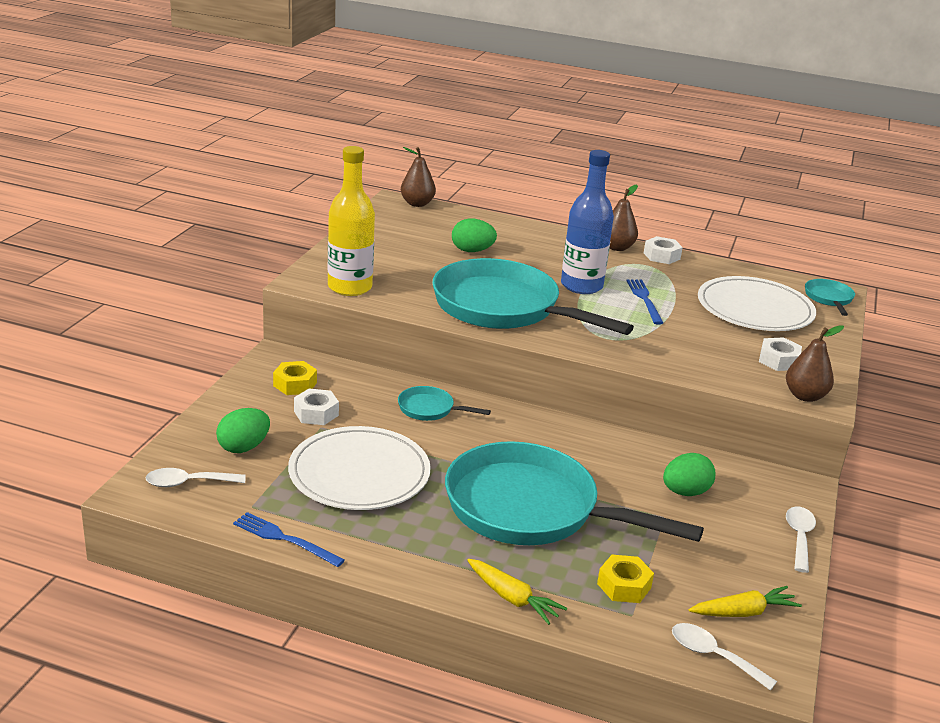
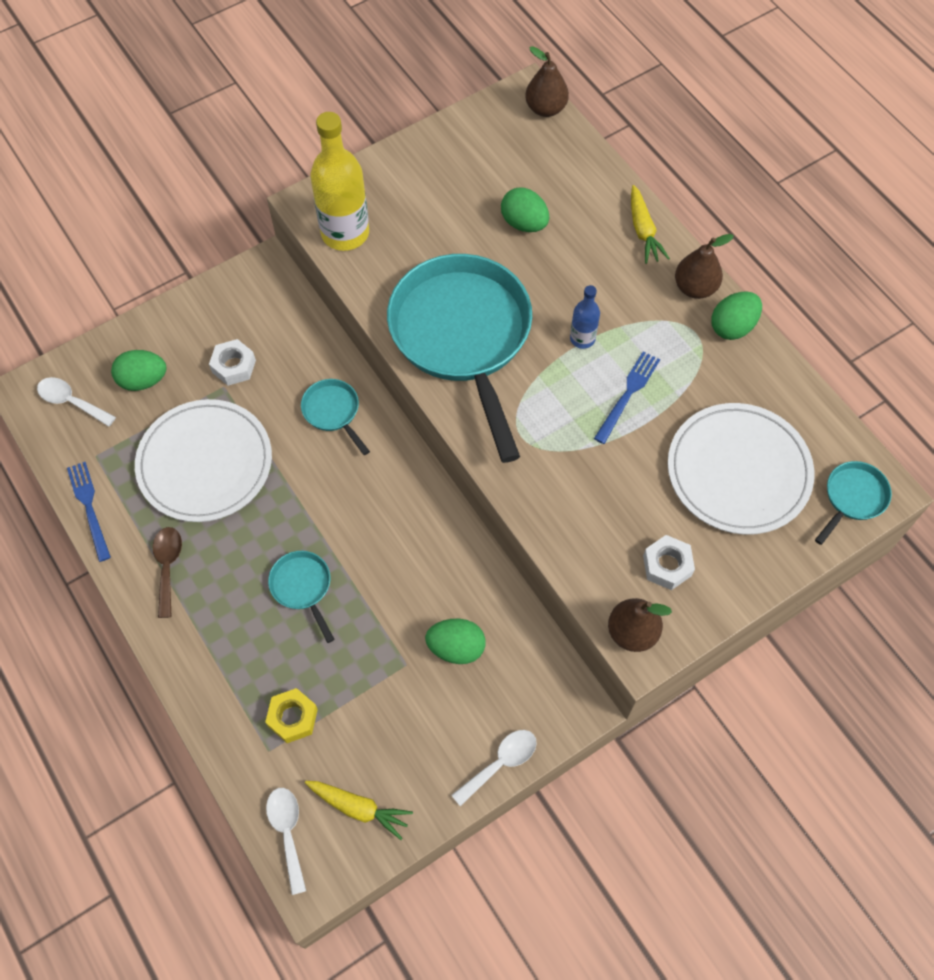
camera: 40 degrees right, 35 degrees up
yellow nut [273,361,317,395] -> none
turquoise pan [445,441,704,545] -> turquoise pan [268,551,335,643], size x0.41
yellow carrot [467,559,567,625] -> yellow carrot moved to [631,185,670,264]
blue bottle [561,150,614,294] -> blue bottle [570,285,600,349], size x0.51
white nut [644,236,683,264] -> green egg [711,291,762,340]
none -> brown spoon [152,527,182,618]

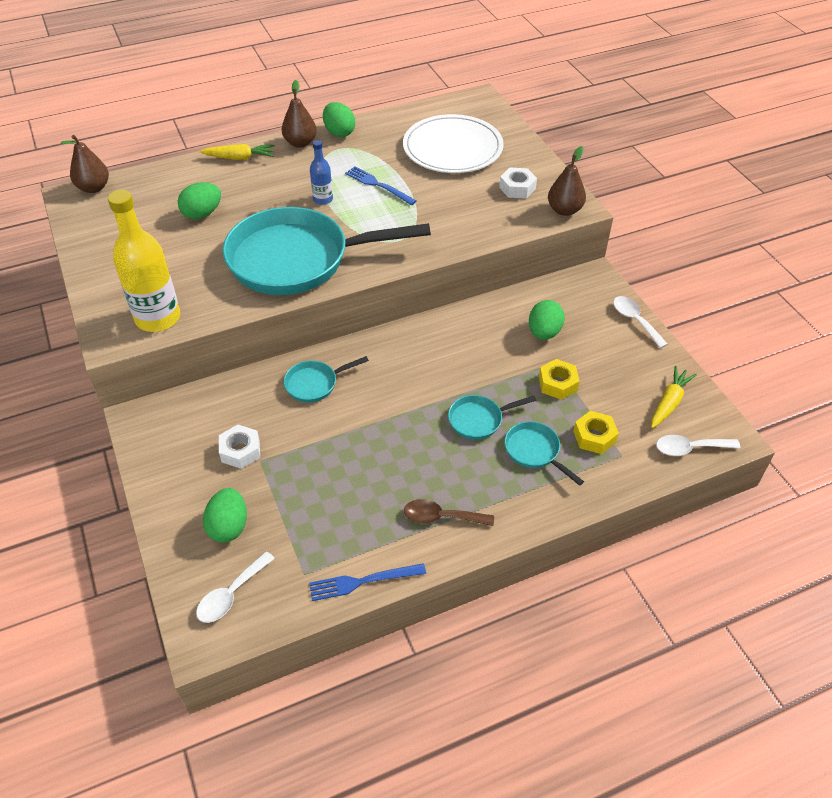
camera: 80 degrees left, 15 degrees down
white plate [135,399,272,522] -> none
turquoise pan [815,461,892,545] -> turquoise pan moved to [505,421,584,486]
none -> yellow nut [539,359,580,400]

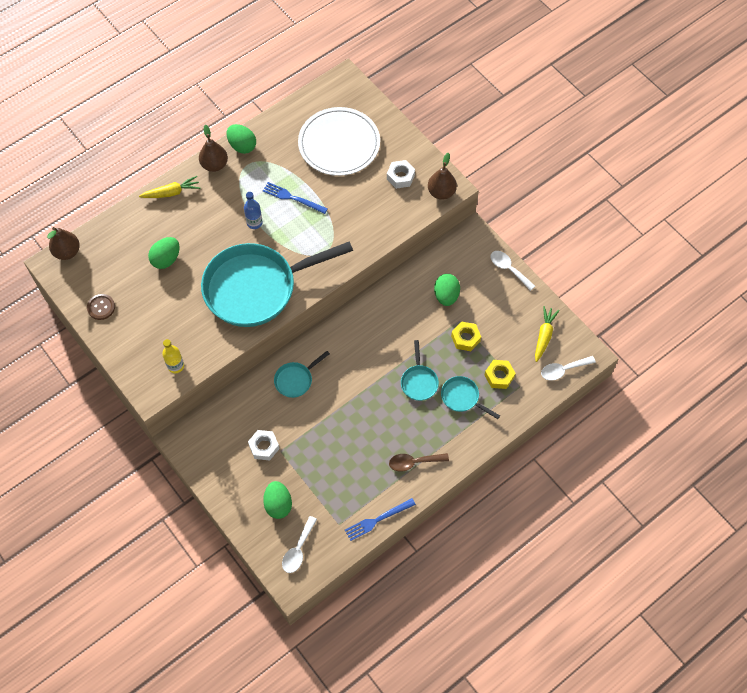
camera: 15 degrees left, 15 degrees up
yellow bottle [108,190,180,332] -> yellow bottle [162,339,184,373], size x0.51
turquoise pan [448,395,537,440] -> turquoise pan turned 60 degrees counterclockwise [401,340,439,401]
none -> brown button [87,294,115,320]

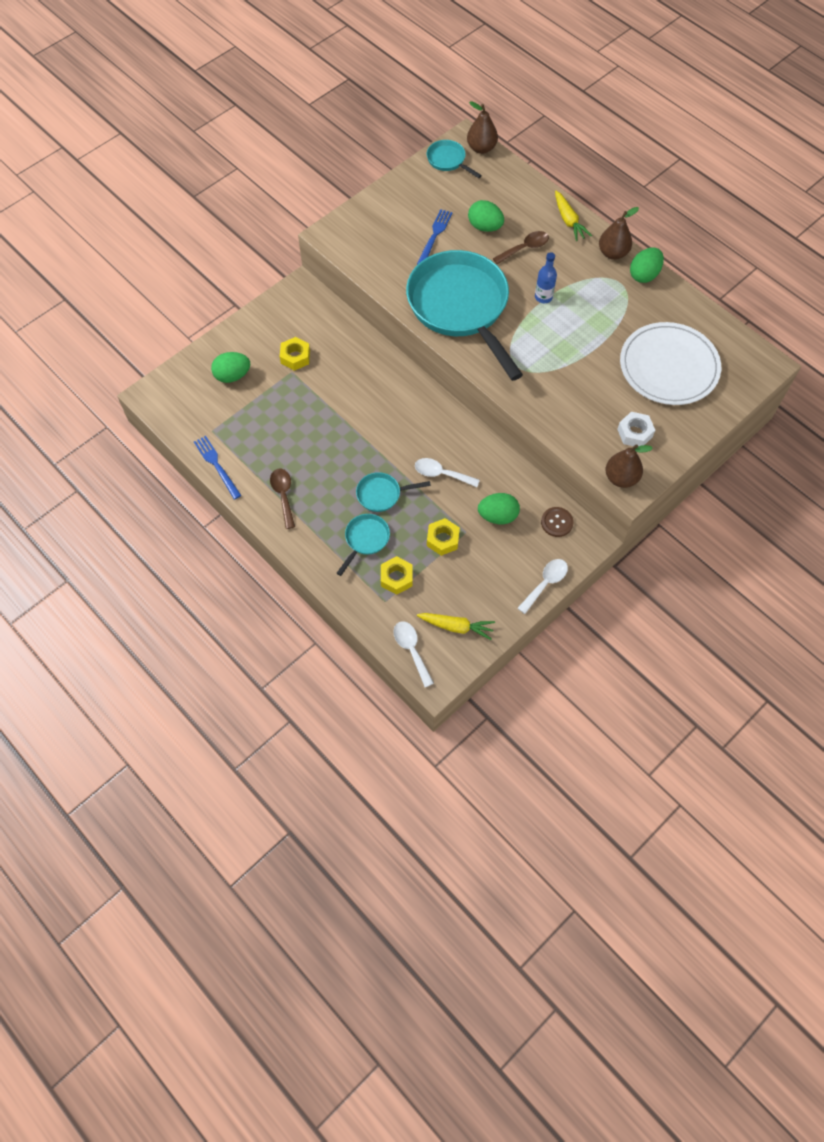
camera: 85 degrees right, 0 degrees up
brown button [87,294,115,320] -> brown button moved to [541,507,574,537]
yellow bottle [162,339,184,373] -> none
white nut [248,430,280,460] -> yellow nut [280,337,310,371]
blue fork [263,182,328,214] -> blue fork moved to [417,209,453,265]
turquoise pan [274,351,330,398] -> turquoise pan moved to [427,140,482,178]
white spoon [282,516,317,573] -> white spoon moved to [415,458,480,487]
none -> brown spoon [493,231,549,264]

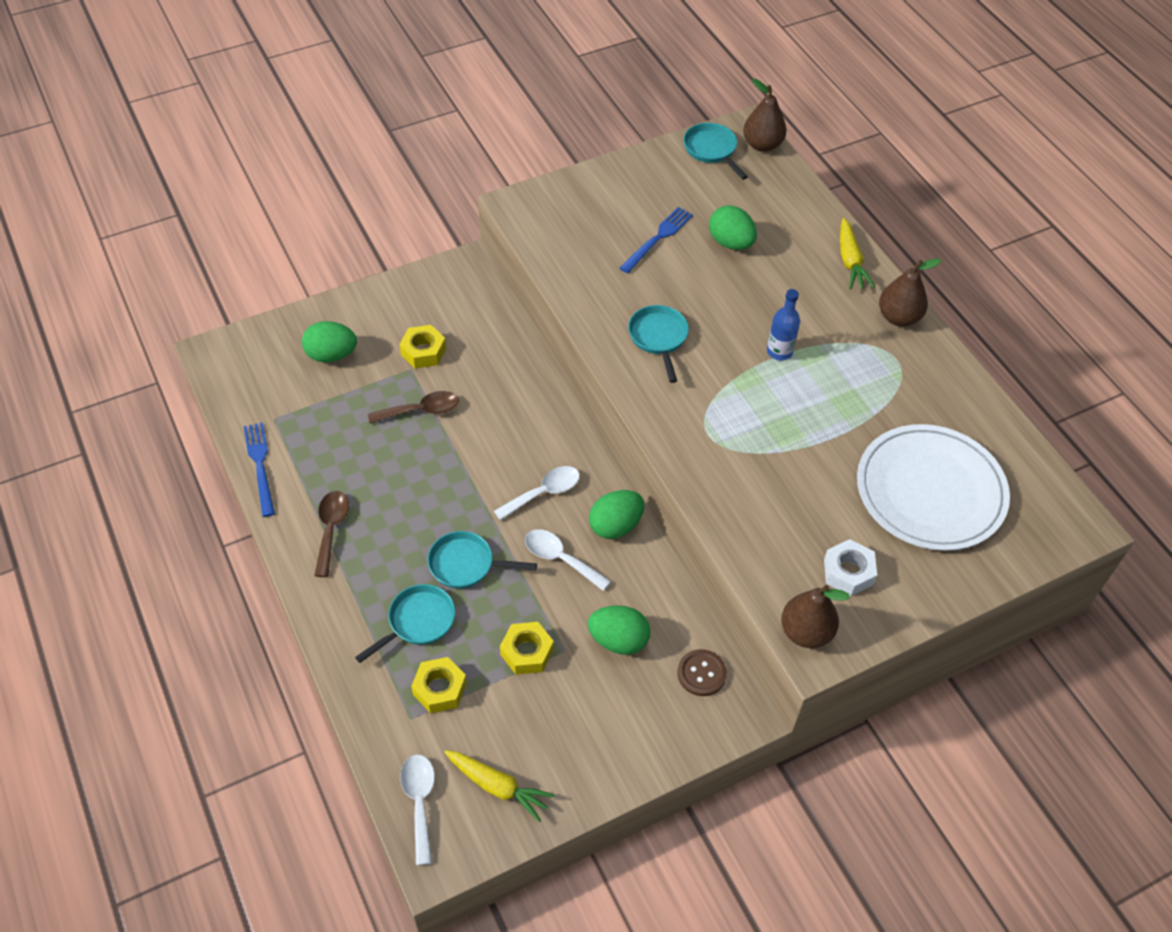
camera: 15 degrees right, 10 degrees down
turquoise pan [406,250,523,381] -> turquoise pan [628,305,689,383], size x0.41
brown spoon [493,231,549,264] -> brown spoon moved to [368,391,459,423]
white spoon [518,559,568,614] -> white spoon moved to [494,466,580,521]
green egg [630,247,664,283] -> green egg moved to [589,490,644,539]

